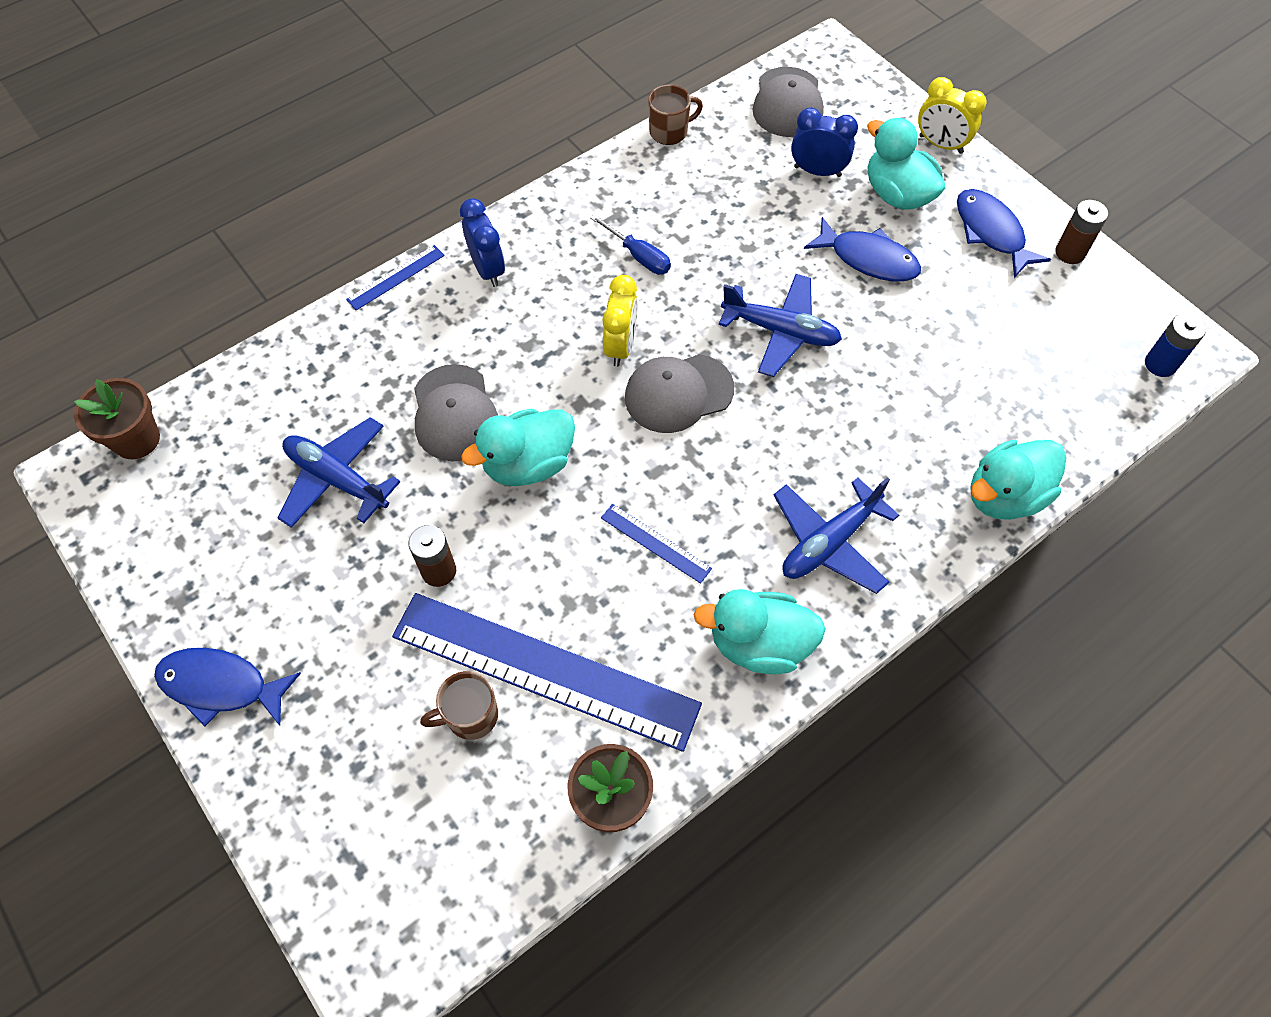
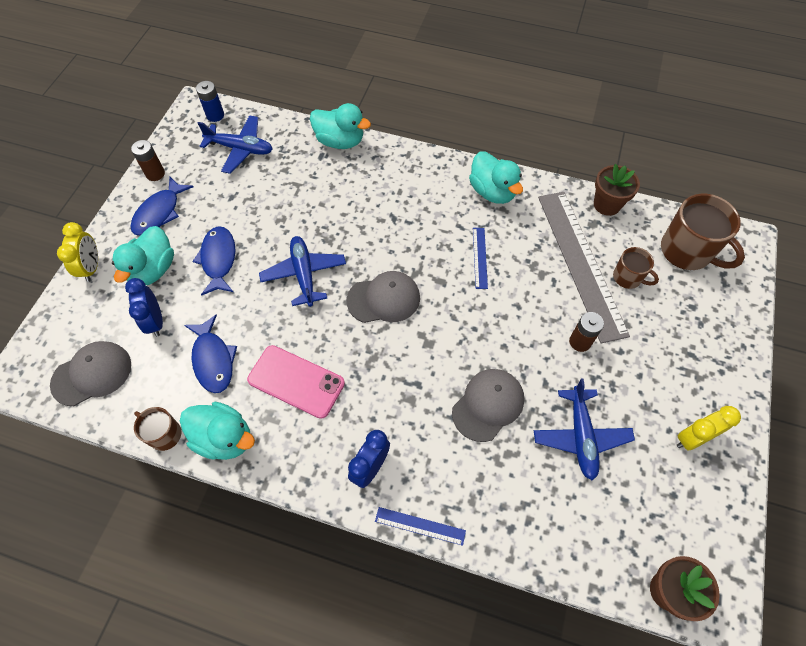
camera: 125 degrees left, 0 degrees up
blue fish [154,648,301,727] -> blue fish moved to [184,315,237,393]
blue ruler [392,593,702,752] -> grey ruler [538,192,630,343]
turquoise duck [461,409,575,486] -> turquoise duck moved to [180,402,255,460]
blue screwdriver [590,214,671,274] -> pink phone [247,345,345,419]
yellow clock [602,275,638,367] -> yellow clock moved to [677,406,741,450]
grey cap [625,354,734,433] -> grey cap turned 45 degrees counterclockwise [347,271,420,323]
blue plane [774,477,899,594] -> blue plane moved to [198,115,273,174]
none -> brown mug [661,194,745,270]

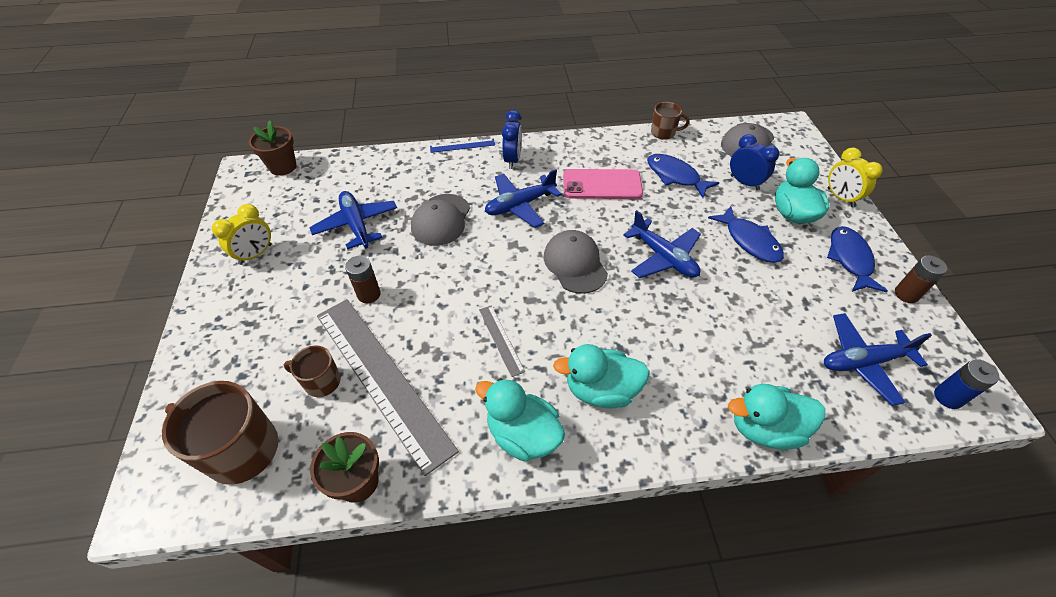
camera: 155 degrees right, 10 degrees down
turquoise duck [180,402,255,460] -> turquoise duck moved to [553,344,650,408]
grey cap [347,271,420,323] -> grey cap turned 105 degrees clockwise [544,230,608,294]
blue ruler [473,228,488,289] -> grey ruler [479,305,525,377]
none -> blue plane [485,169,562,228]

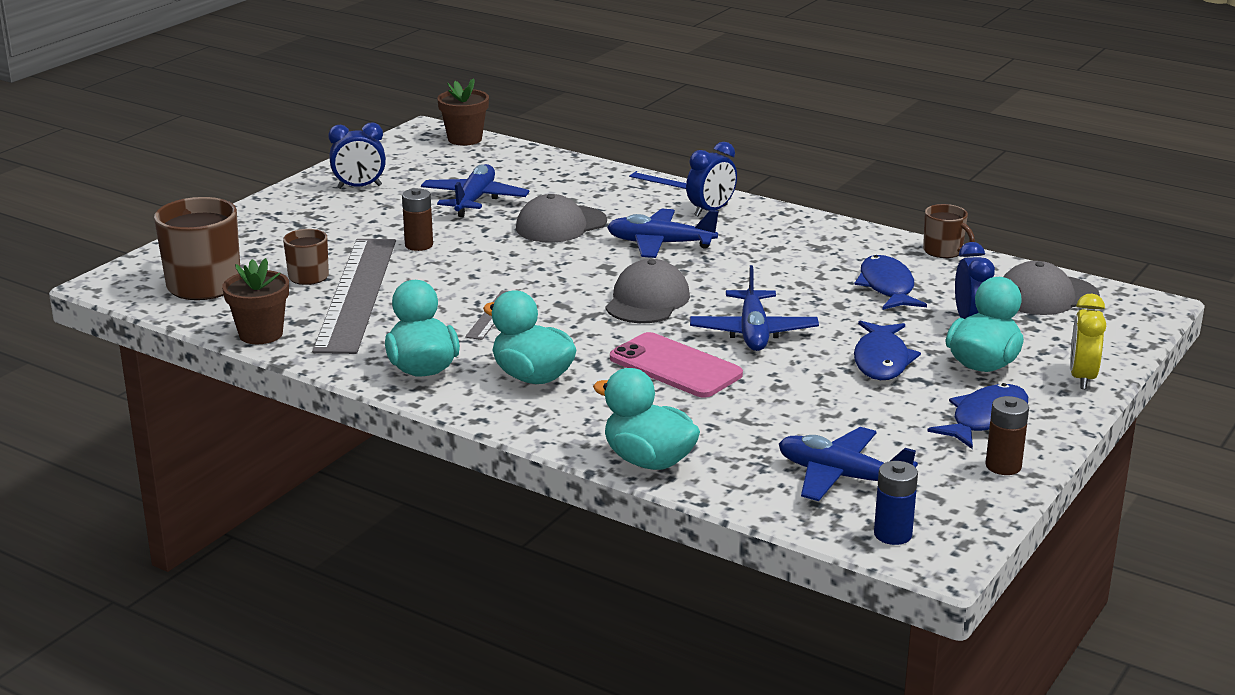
camera: 40 degrees right, 25 degrees down
yellow clock [212,204,272,265] -> blue clock [328,123,386,189]
pink phone [563,169,643,199] -> pink phone moved to [610,332,743,398]

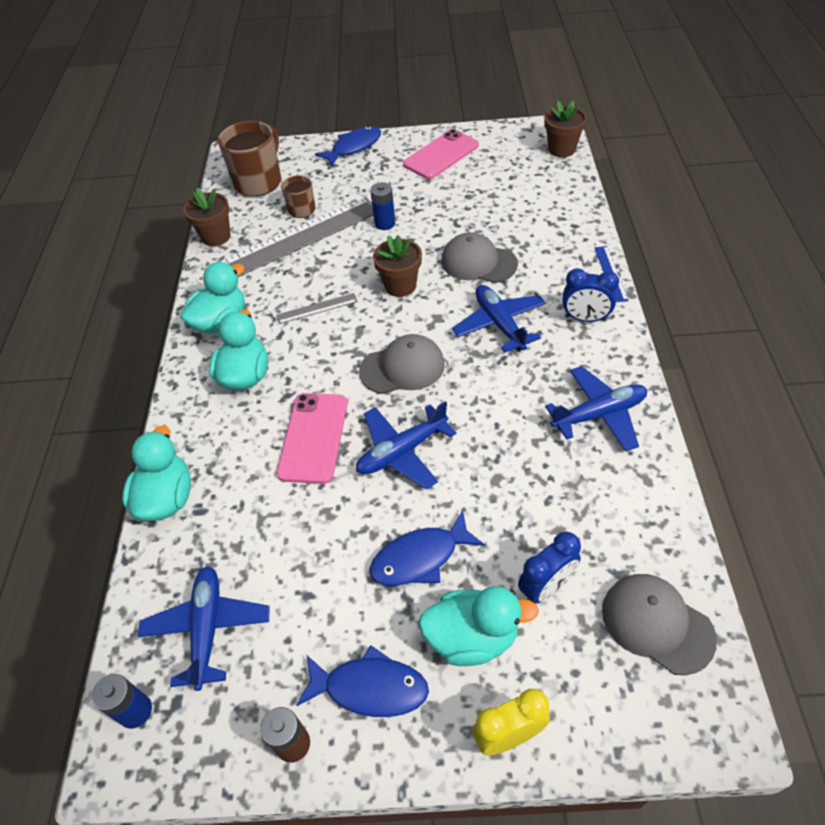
camera: 60 degrees right, 25 degrees up
blue clock [328,123,386,189] -> pink phone [403,129,479,179]
brown battery [402,188,433,251] -> blue battery [370,182,395,230]
blue plane [421,164,529,217] -> blue plane moved to [545,366,647,452]
blue fish [854,255,927,310] -> blue fish moved to [315,126,381,167]
brown mug [923,204,975,258] -> none
none -> brown flower pot [373,235,422,297]

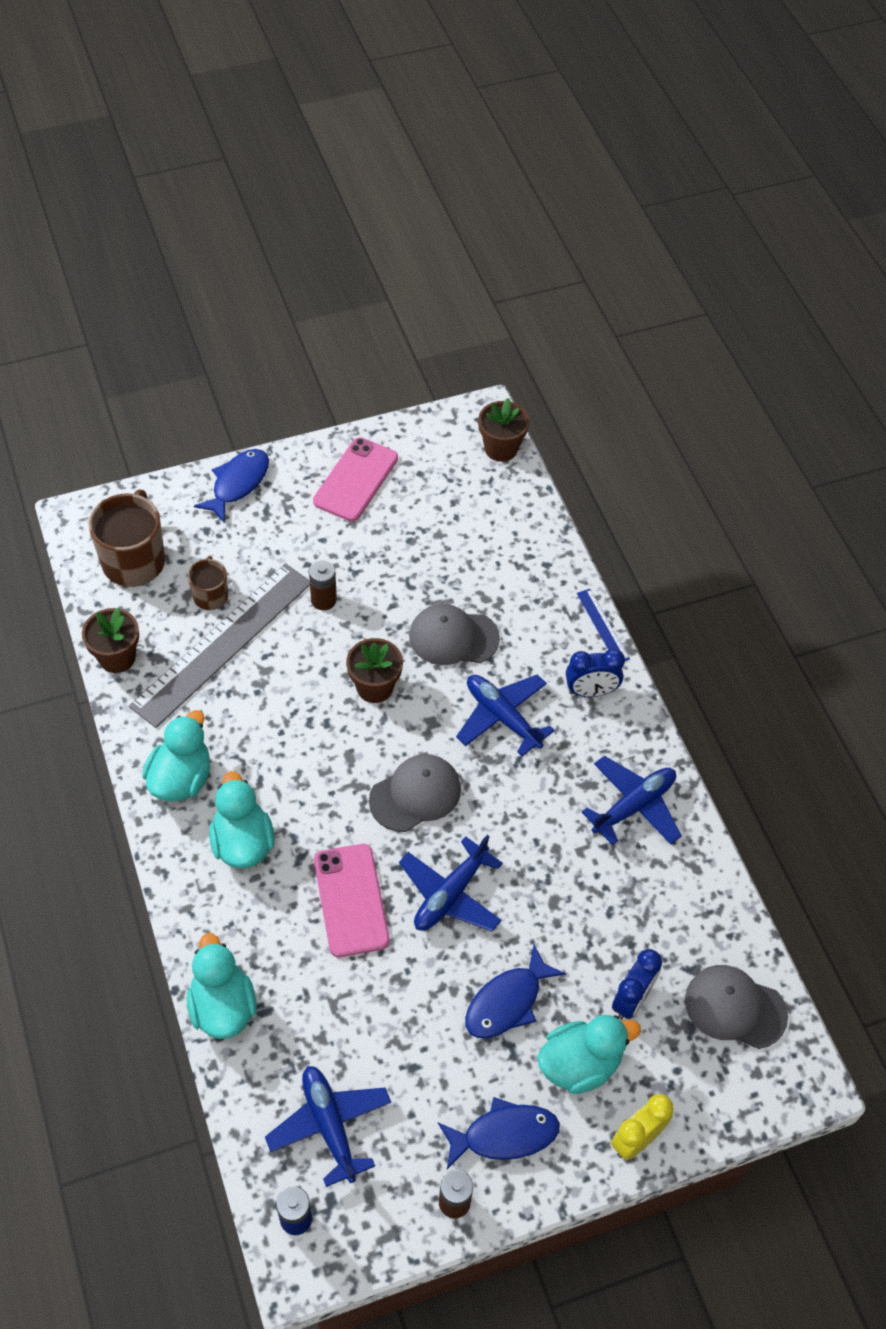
camera: 25 degrees left, 5 degrees up
grey ruler [276,293,358,324] -> none
blue battery [370,182,395,230] -> brown battery [309,560,337,610]

